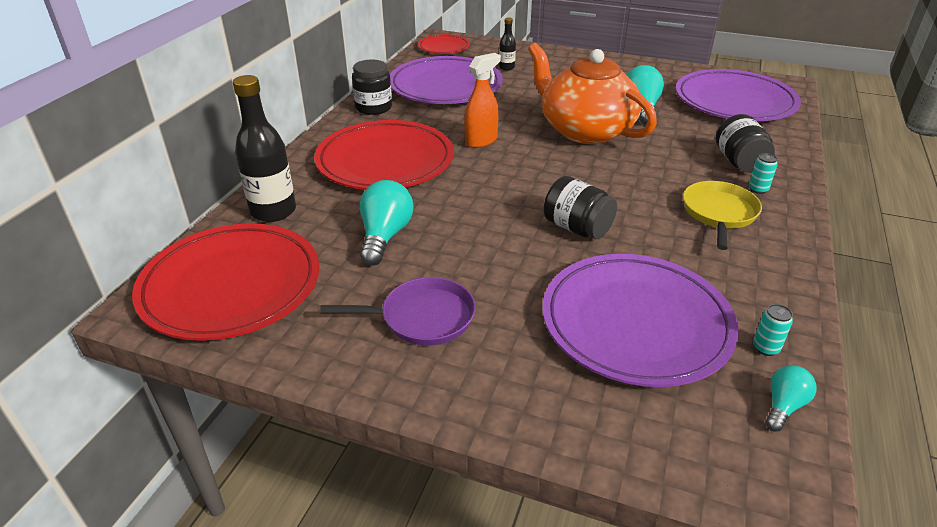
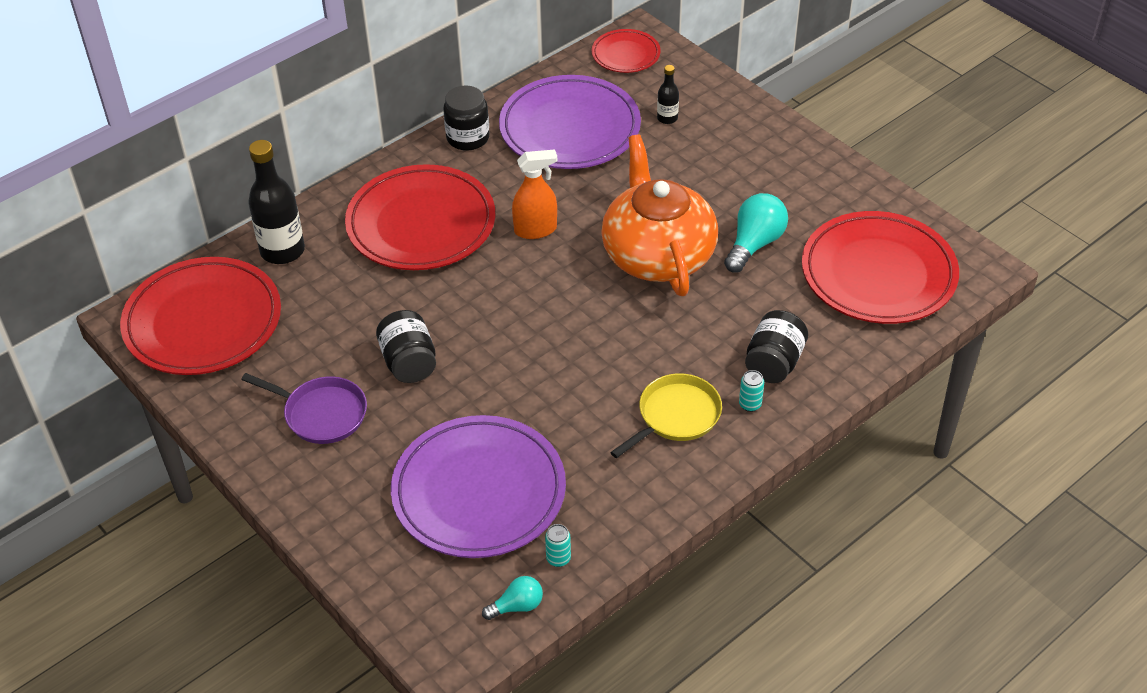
camera: 30 degrees right, 10 degrees up
turquoise light bulb [360,180,413,266] -> none
black jar [544,176,617,239] -> black jar moved to [376,310,436,383]
purple plate [676,69,801,121] -> red plate [802,211,959,324]

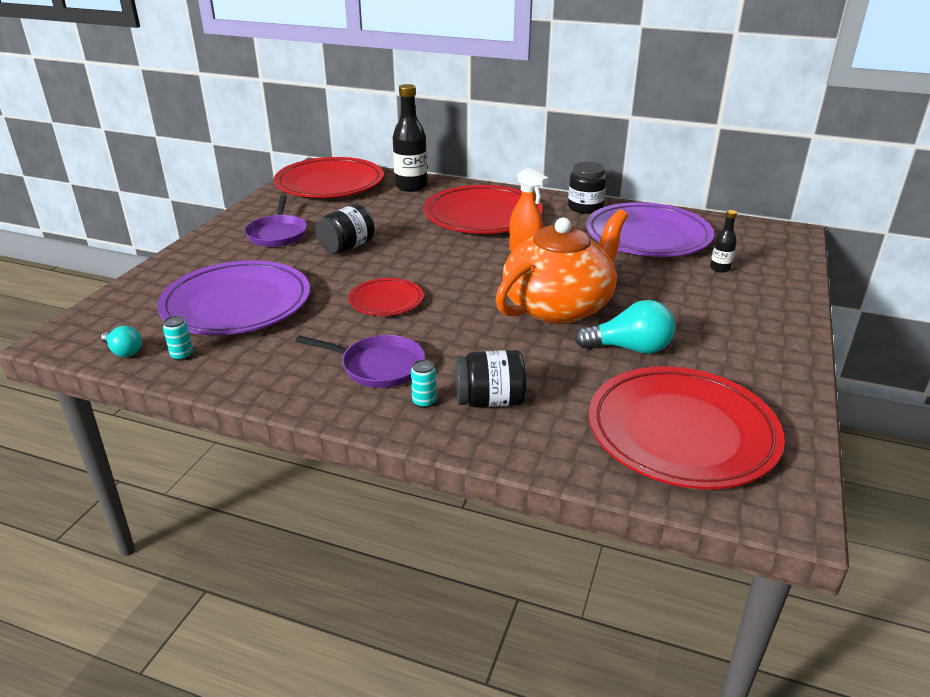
camera: 60 degrees right, 15 degrees down
red plate [592,29,661,73] -> red plate moved to [348,278,423,316]
yellow pan [610,373,722,458] -> purple pan [295,335,425,388]

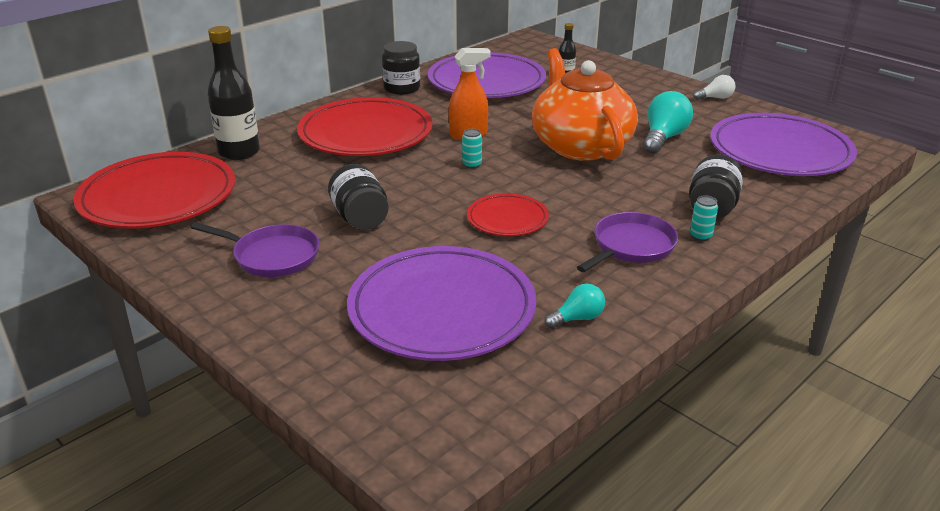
camera: 65 degrees left, 0 degrees up
turquoise light bulb [101,326,142,357] -> turquoise light bulb moved to [544,284,605,329]
turquoise can [163,316,193,361] -> turquoise can moved to [462,129,482,169]
red plate [589,366,785,489] -> purple plate [710,113,857,176]
none -> white light bulb [693,75,735,100]

